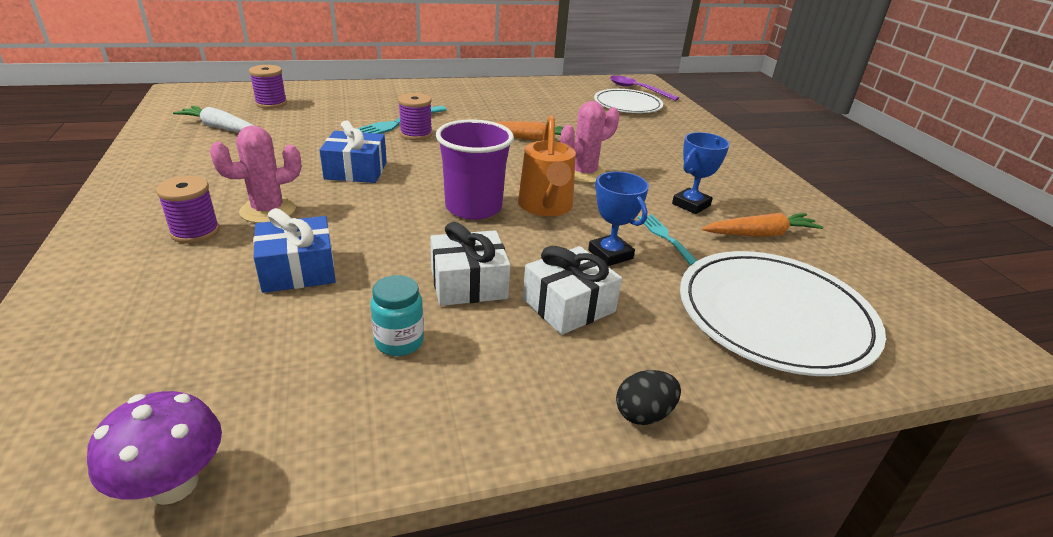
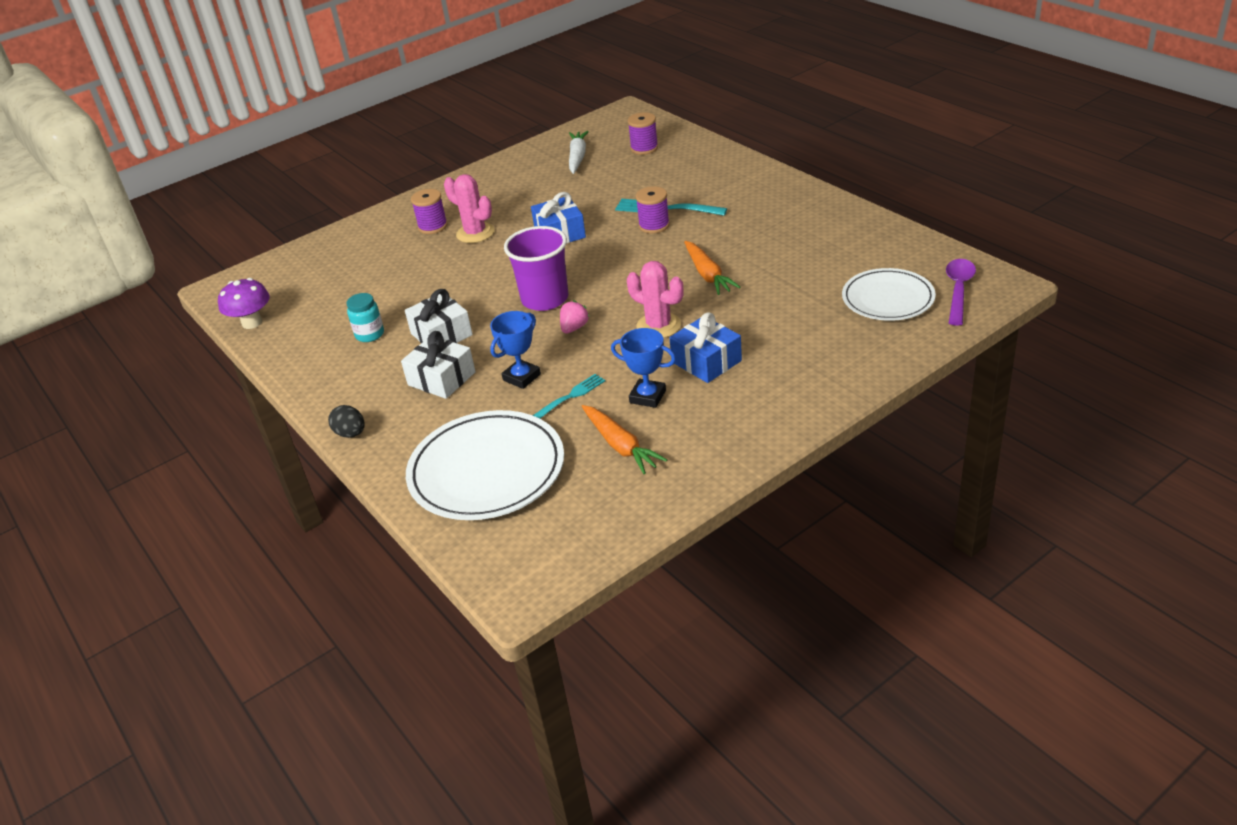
camera: 75 degrees right, 5 degrees up
blue gift [253,208,336,293] -> blue gift moved to [669,313,742,383]
orange watering can [518,115,576,216] -> pink strawberry [560,300,590,334]

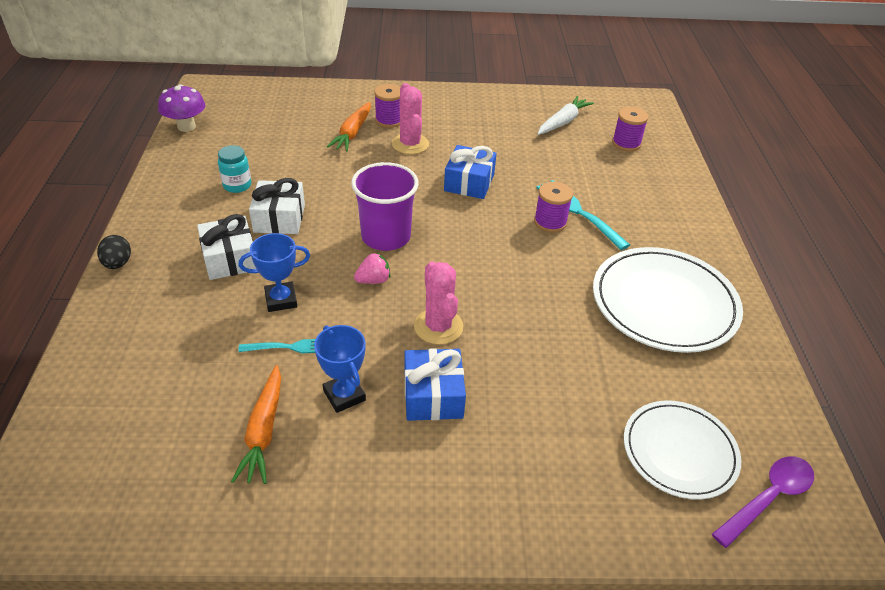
camera: 30 degrees right, 5 degrees up
white plate [406,410,564,520] -> white plate moved to [593,247,743,353]
orange carrot [684,241,741,295] -> orange carrot moved to [327,102,371,151]

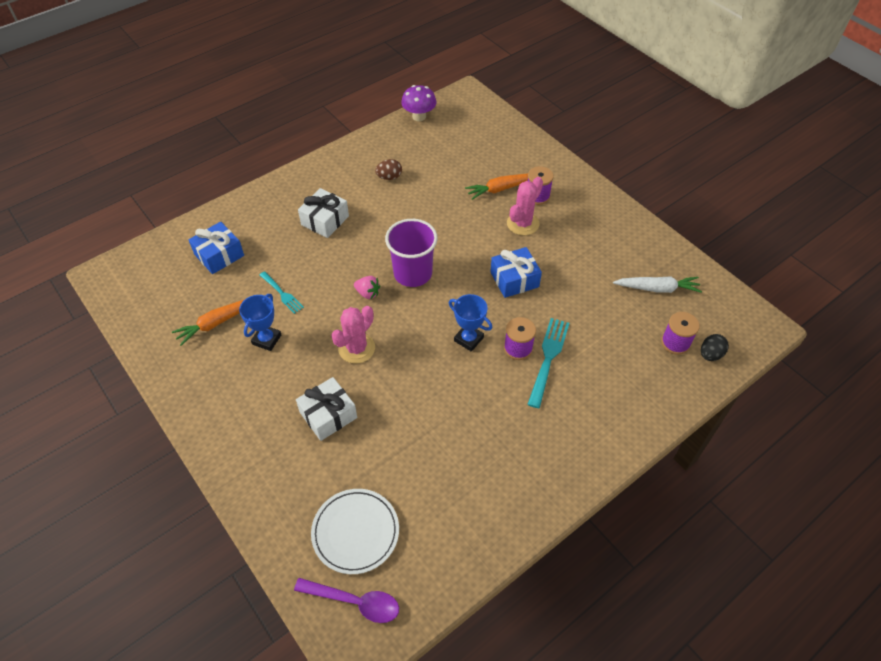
camera: 55 degrees right, 10 degrees up
black egg [97,235,131,269] -> black egg moved to [701,334,729,361]
turquoise jar [218,145,251,193] -> brown egg [375,159,402,180]
blue trophy [239,233,310,312] -> blue trophy moved to [449,294,492,352]
white gift [249,178,305,234] -> white gift moved to [296,377,357,441]
blue gift [404,348,466,421] -> blue gift moved to [188,222,244,274]
white plate [593,247,743,353] -> none

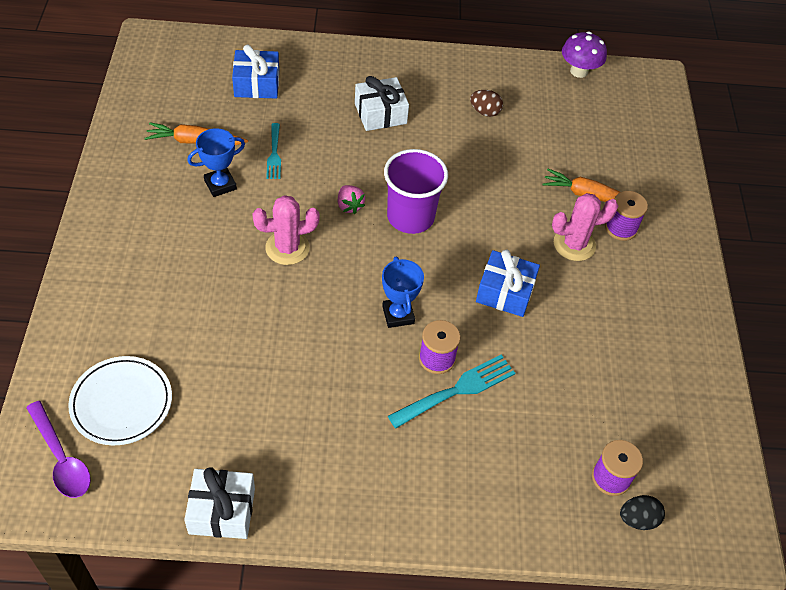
camera: 35 degrees right, 0 degrees up
white gift [296,377,357,441] -> white gift moved to [184,467,255,539]
white carrot [613,277,702,293] -> none

